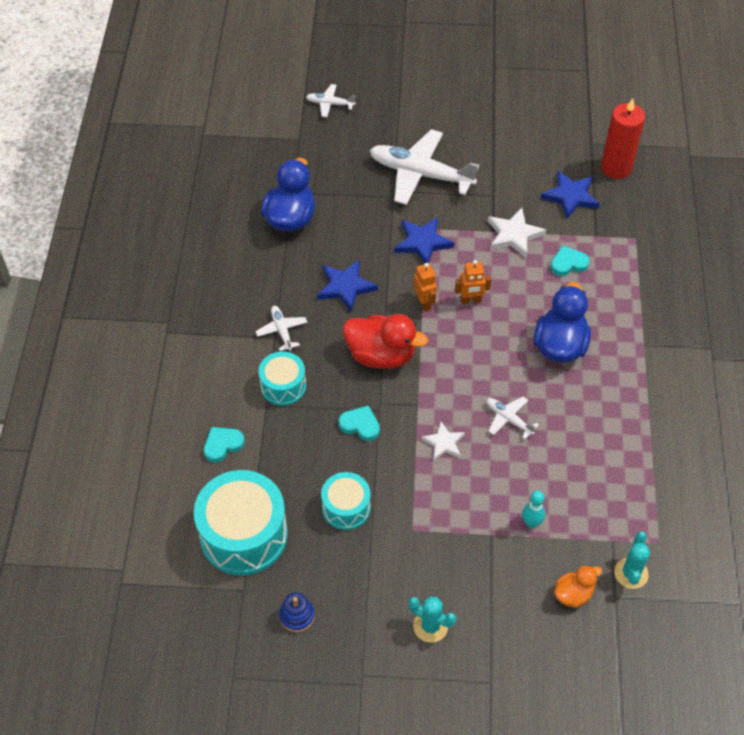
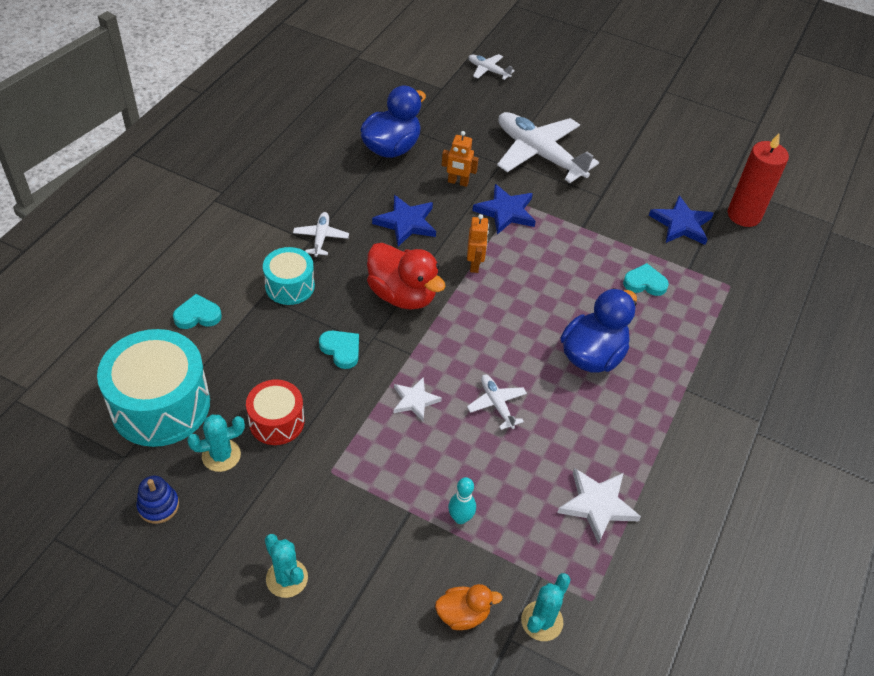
camera: 20 degrees right, 5 degrees down
turquoise drum [321,472,371,530] -> red drum [246,380,304,445]
orange robot [455,260,492,304] -> orange robot moved to [442,131,479,187]
white star [488,208,546,258] -> white star moved to [557,468,641,544]
none -> turquoise cactus [187,414,245,472]

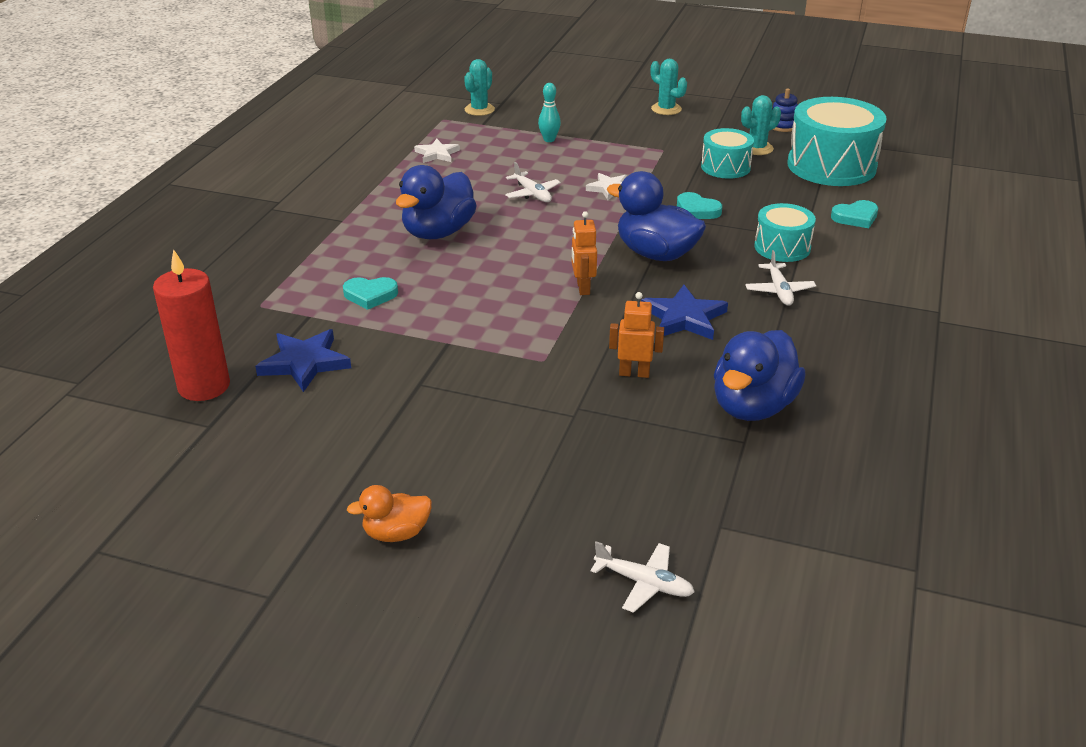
camera: 175 degrees right, 15 degrees down
red drum [246,380,304,445] -> turquoise drum [701,128,754,179]
red duck [367,243,446,310] -> blue duck [607,171,706,261]
orange duck [435,584,503,630] -> orange duck moved to [347,485,432,542]
blue star [473,184,536,235] -> none
white plane [497,112,599,183] -> none
white star [557,468,641,544] -> white star [414,139,460,163], size x0.66

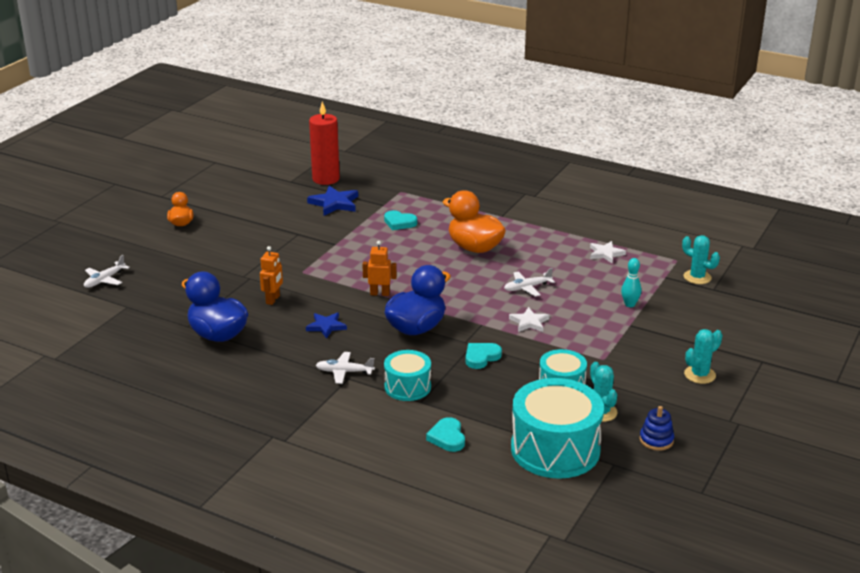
camera: 100 degrees right, 5 degrees down
turquoise heart [343,277,398,310] -> turquoise heart turned 75 degrees counterclockwise [384,210,417,230]
blue duck [396,165,477,239] -> orange duck [442,190,506,253]
blue star [641,285,728,340] -> blue star [306,312,347,339], size x0.66

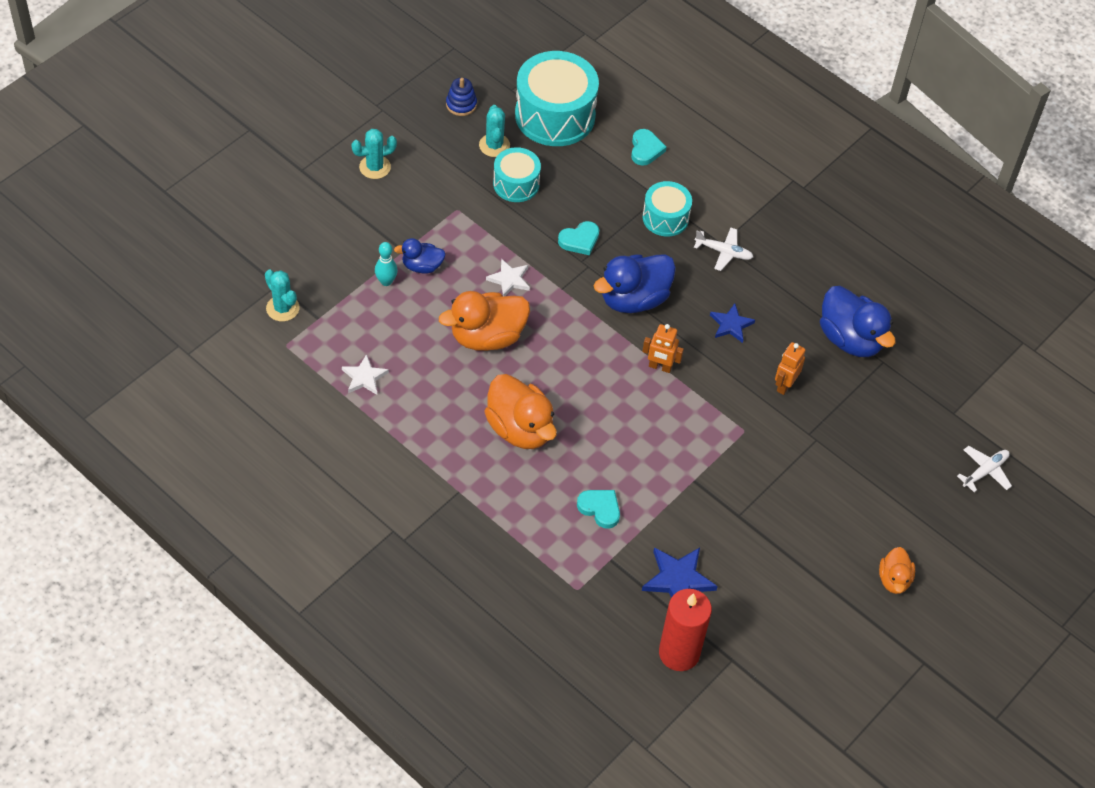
camera: 170 degrees left, 25 degrees up
white plane [504,268,555,297] -> orange duck [439,291,530,351]
none -> blue duck [394,238,446,274]

